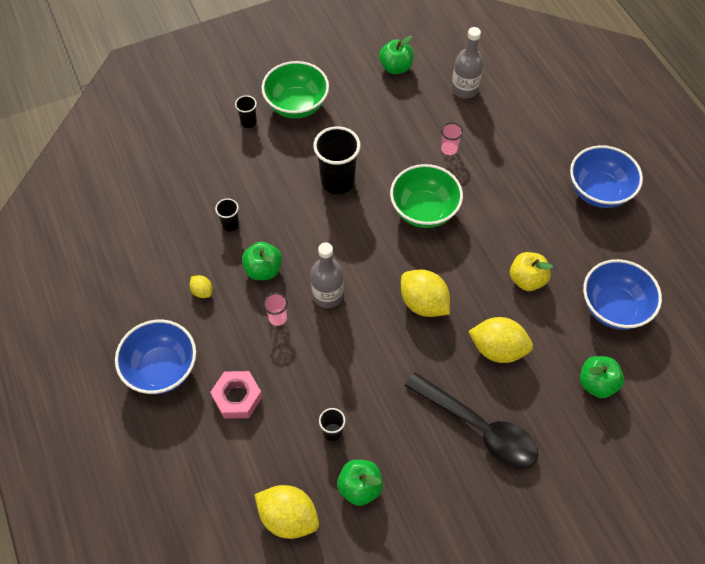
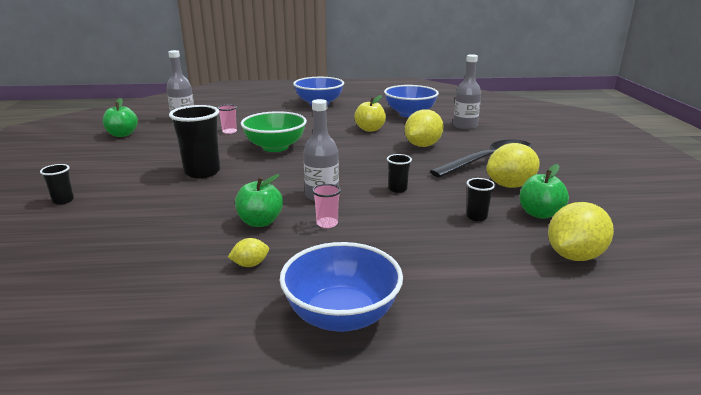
camera: 70 degrees left, 35 degrees down
pink nut [211,371,263,419] -> none
black cup [215,198,239,232] -> black cup moved to [387,154,412,193]
green bowl [262,61,329,118] -> none
yellow lemon [401,270,450,317] -> yellow lemon moved to [486,143,540,188]
green apple [580,356,624,398] -> grey bottle [453,54,481,129]

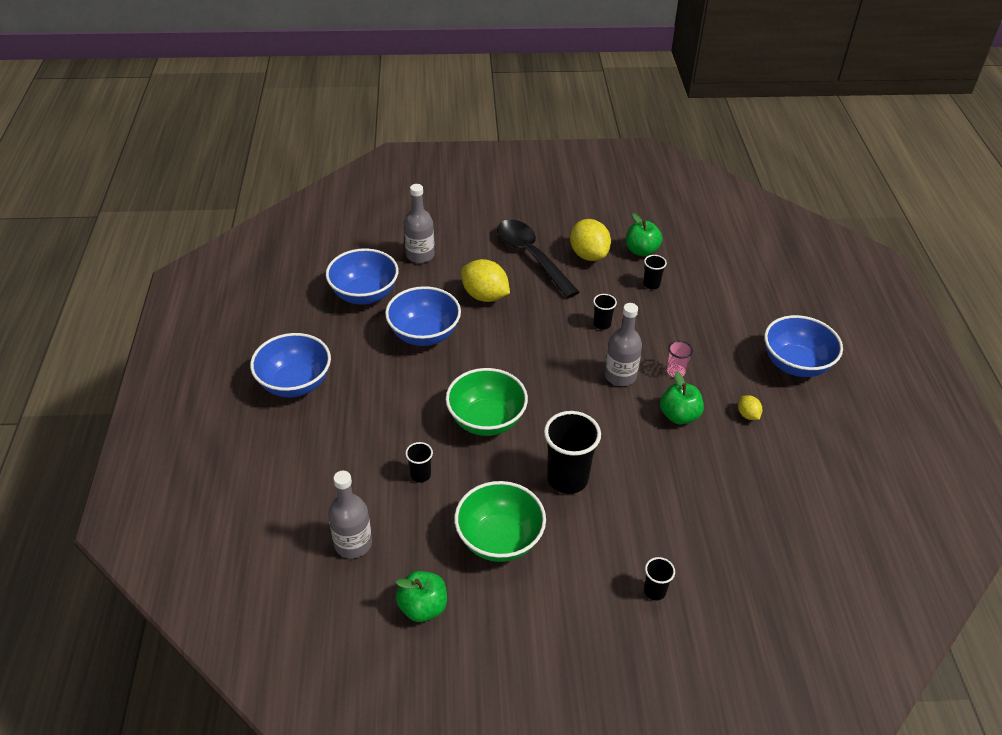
camera: 90 degrees left, 20 degrees up
pink cup [218,105,237,134] -> black cup [405,442,433,482]
yellow apple [354,95,386,132] -> blue bowl [385,286,461,346]
yellow lemon [548,202,614,261] -> none
none -> green bowl [454,481,546,562]

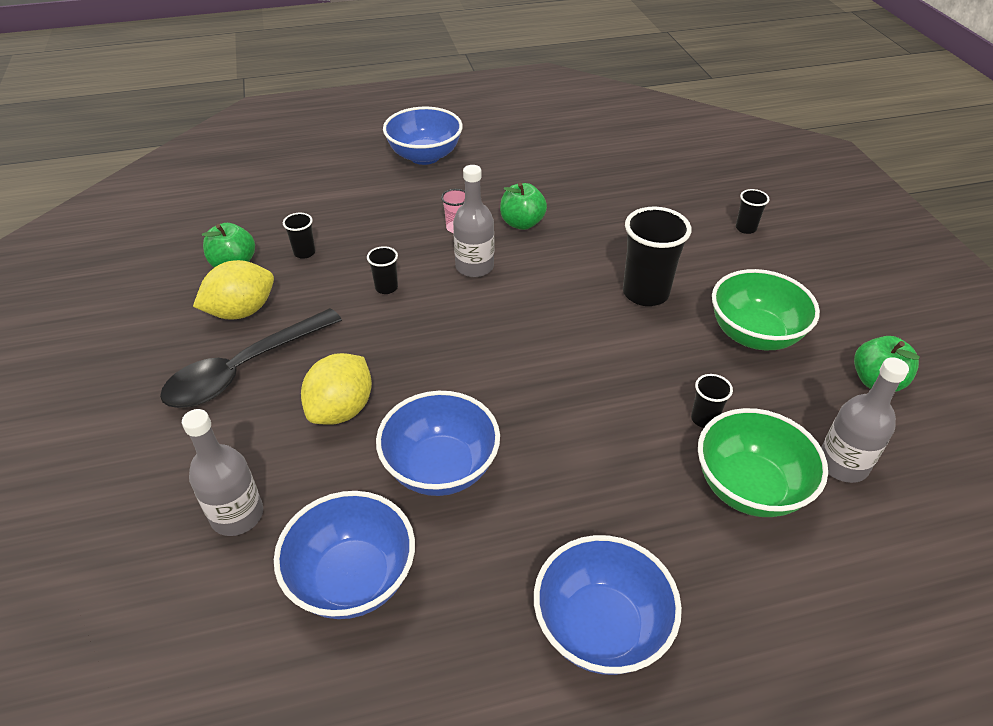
camera: 100 degrees left, 0 degrees up
green bowl [446,368,528,436] -> green bowl moved to [698,408,828,517]
yellow lemon [738,395,762,420] -> none

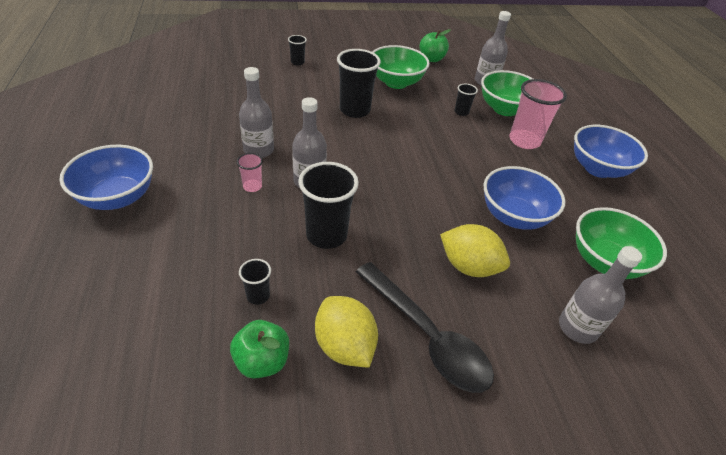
camera: 90 degrees left, 0 degrees up
blue bowl [274,491,415,619] -> green bowl [576,207,667,279]
black cup [367,246,398,294] -> black cup [298,162,359,249], size x2.02
green apple [500,183,547,230] -> grey bottle [239,67,274,158]
none -> pink cup [509,79,567,149]

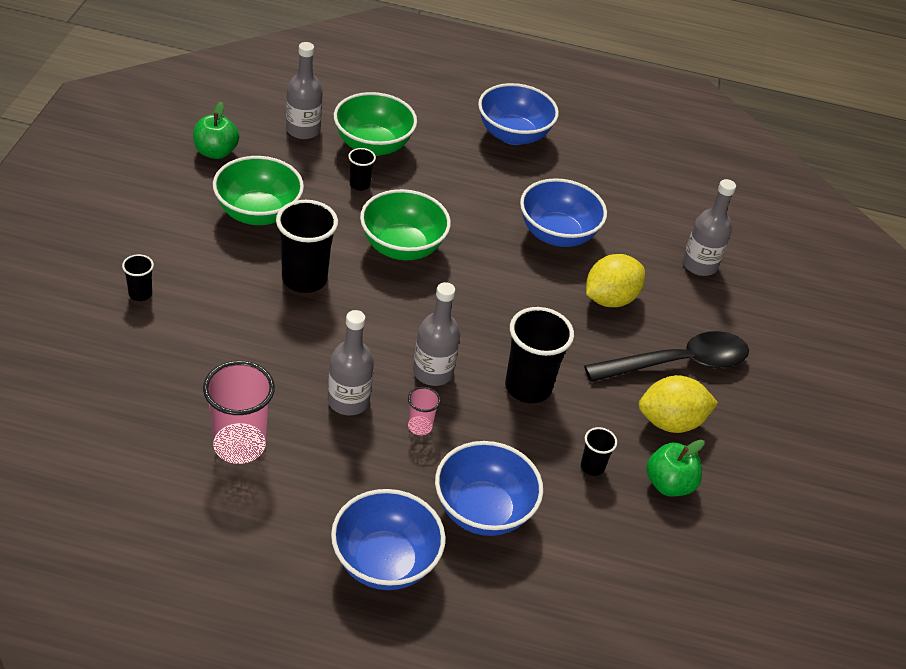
camera: 70 degrees left, 0 degrees up
pink cup [509,79,567,149] -> pink cup moved to [203,361,275,464]
green bowl [576,207,667,279] -> green bowl moved to [360,189,451,260]
none -> blue bowl [435,441,543,536]

